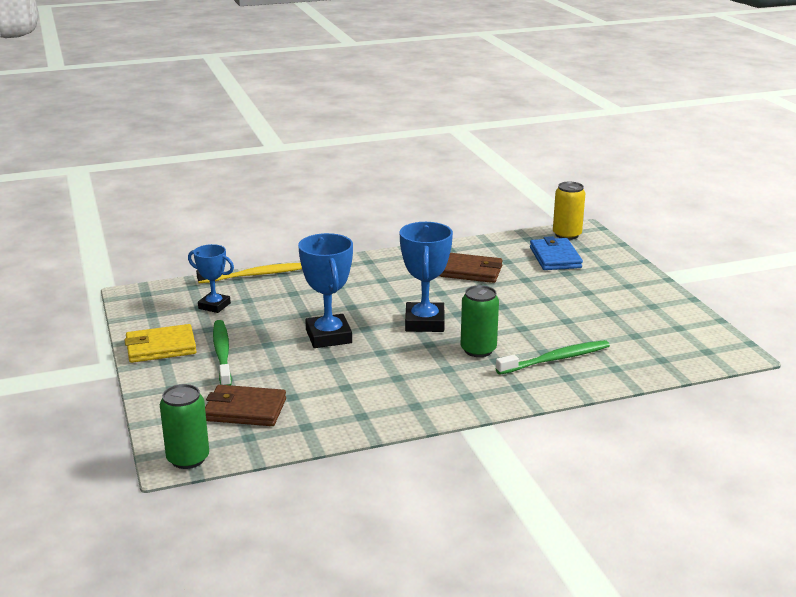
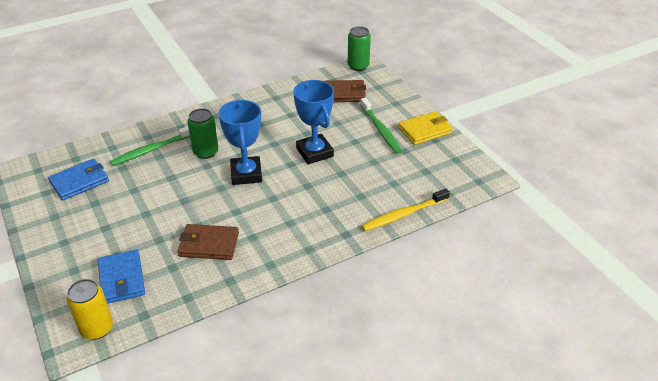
camera: 170 degrees right, 15 degrees up
blue trophy [188,244,234,313] -> none
none -> blue wallet [48,159,109,200]

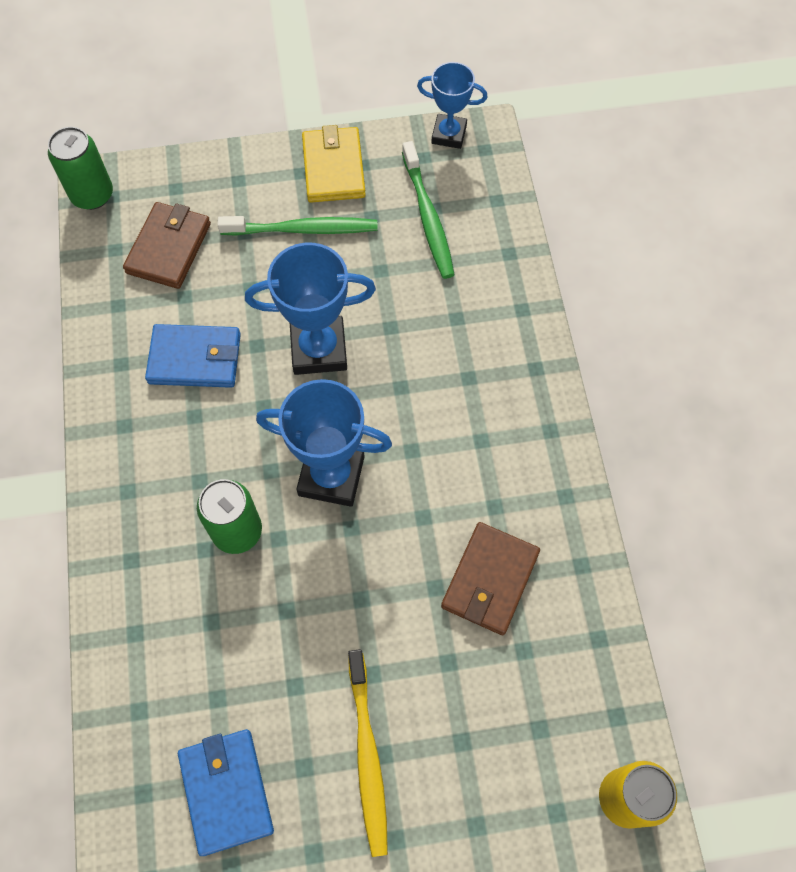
camera: 70 degrees left, 25 degrees up
blue wallet [98,250,145,304] -> blue wallet moved to [145,324,241,388]
green toothbrush [110,126,190,166] -> green toothbrush moved to [402,141,454,279]
yellow toothbrush [362,189,450,231] -> yellow toothbrush moved to [348,649,388,857]
none -> blue trophy [417,62,488,149]

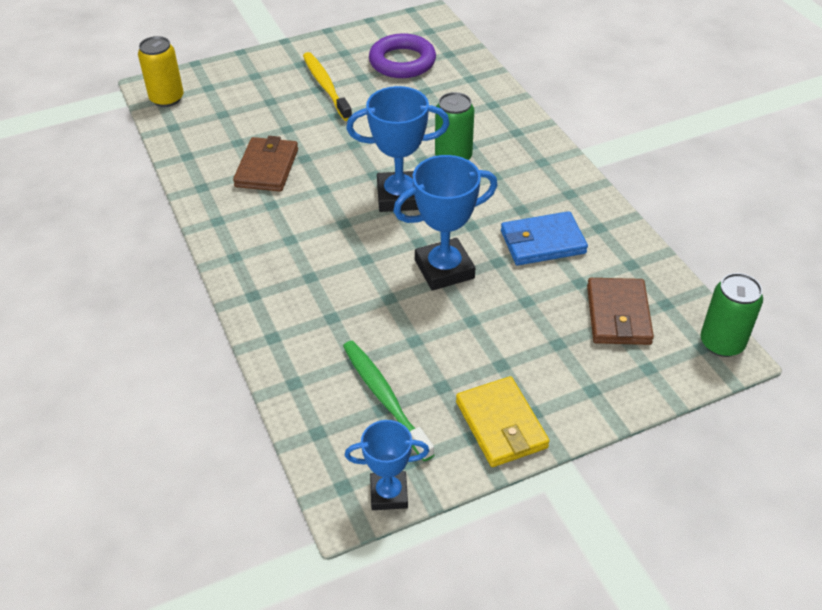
camera: 165 degrees right, 20 degrees down
blue wallet [178,729,274,856] -> purple ring [369,33,436,78]
green toothbrush [217,216,377,236] -> none

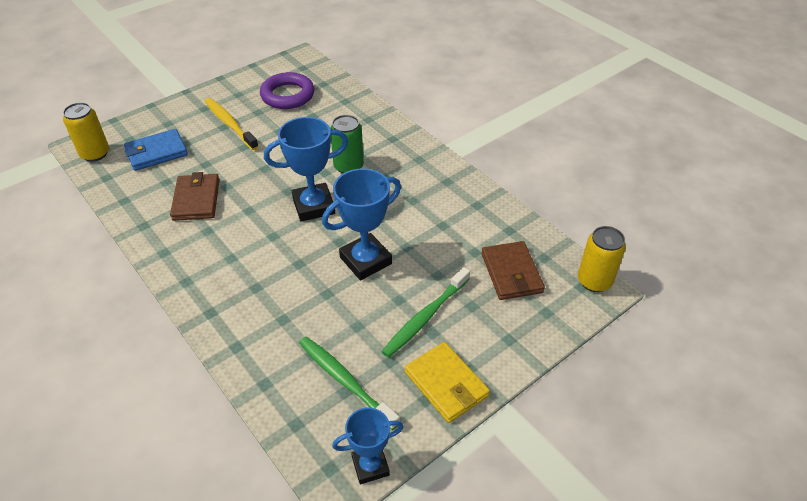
camera: 15 degrees left, 0 degrees up
blue wallet [501,211,588,265] -> blue wallet moved to [124,129,188,171]
green can [700,273,763,357] -> yellow can [578,226,626,292]
none -> green toothbrush [381,267,470,358]

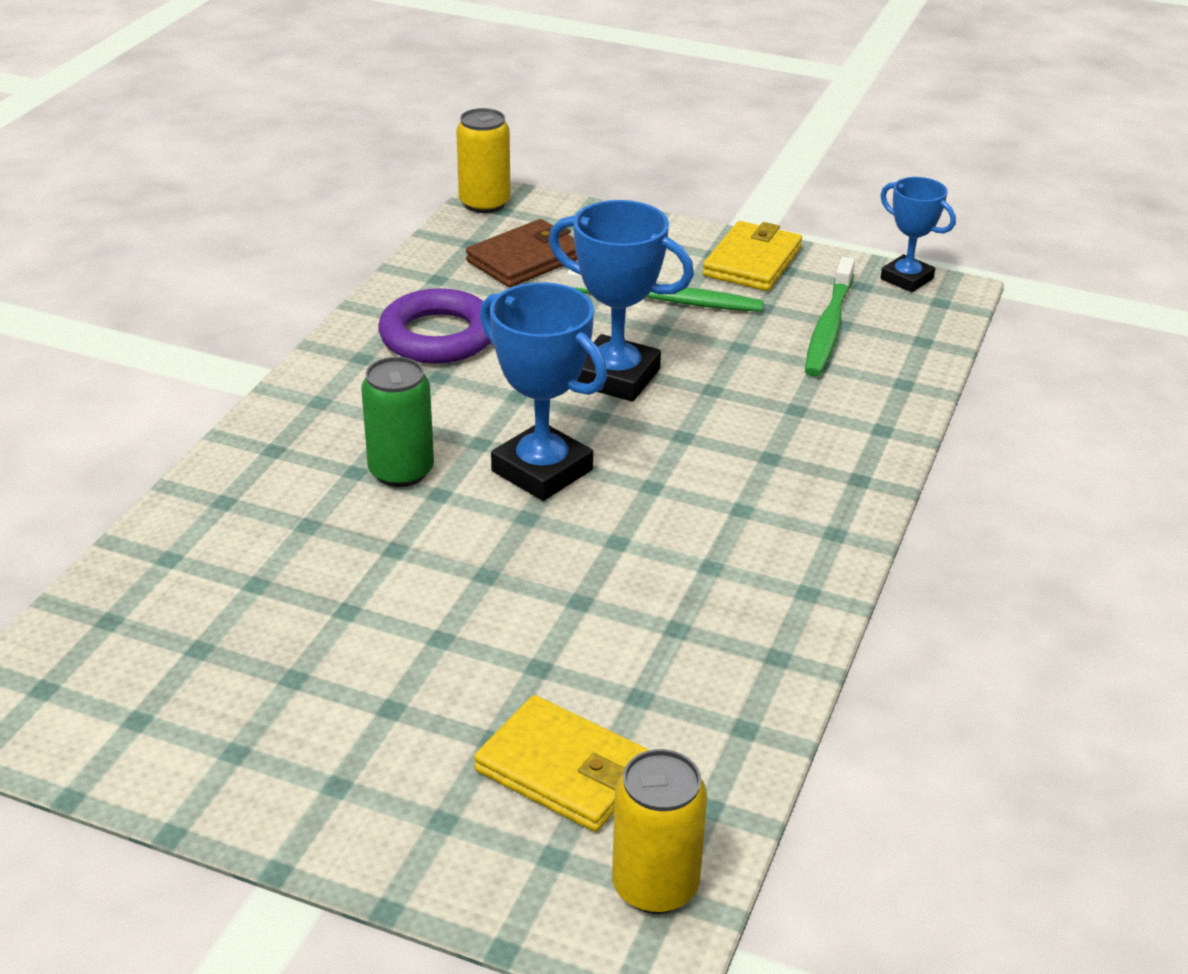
camera: 120 degrees left, 10 degrees down
blue wallet [124,129,188,171] -> yellow wallet [474,695,649,832]
brown wallet [170,172,220,221] -> none
yellow toothbrush [205,98,259,150] -> none
purple ring [260,72,315,109] -> purple ring moved to [378,288,491,364]

